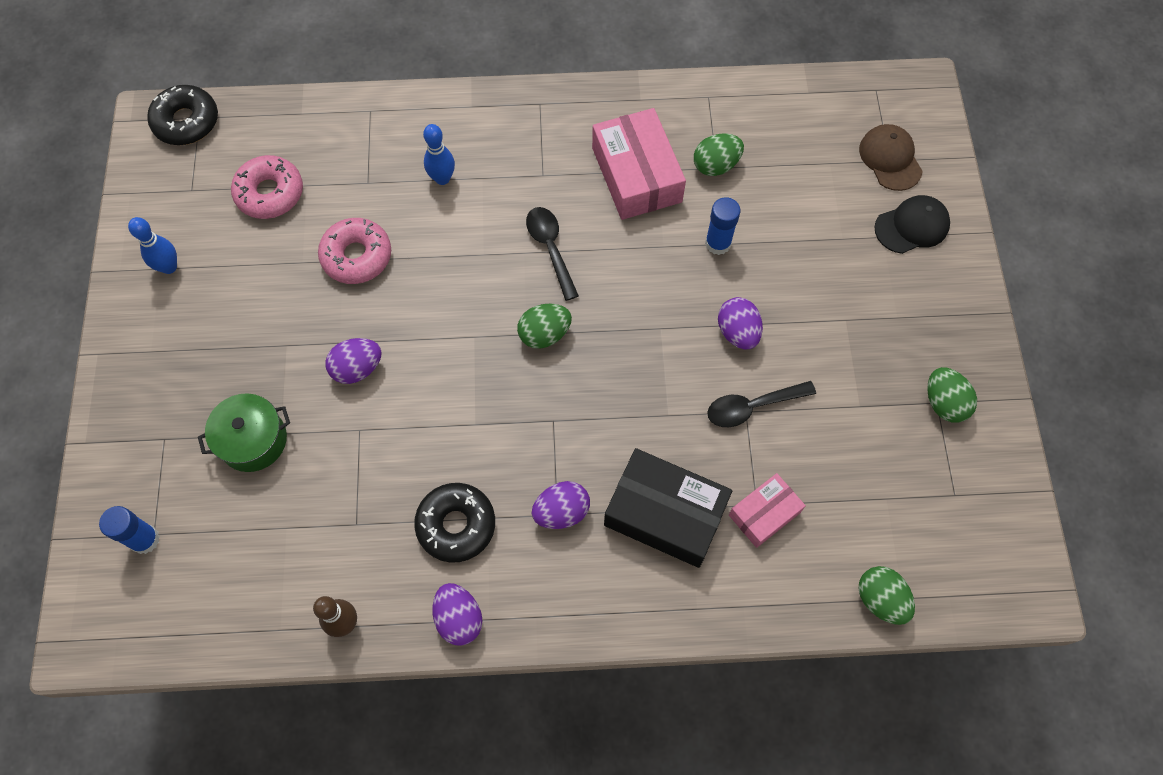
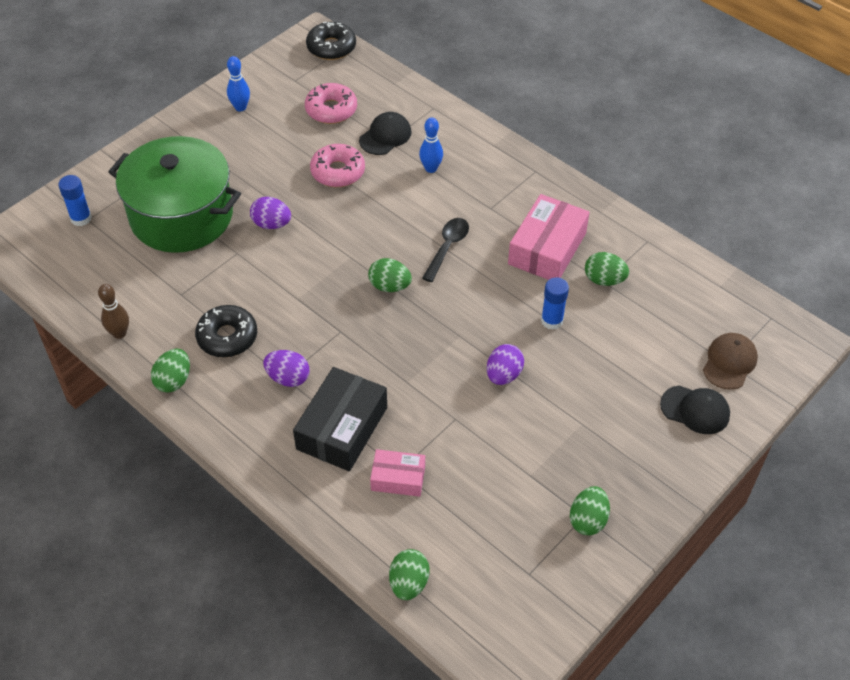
camera: 45 degrees right, 15 degrees down
green pot [198,393,290,472] -> green pot [108,136,241,253], size x2.07
purple egg [432,583,482,646] -> green egg [151,349,190,393]
black box [604,448,732,568] -> black box turned 45 degrees clockwise [293,367,387,471]
black spoon [707,381,816,427] -> none
none -> black cap [359,112,411,155]

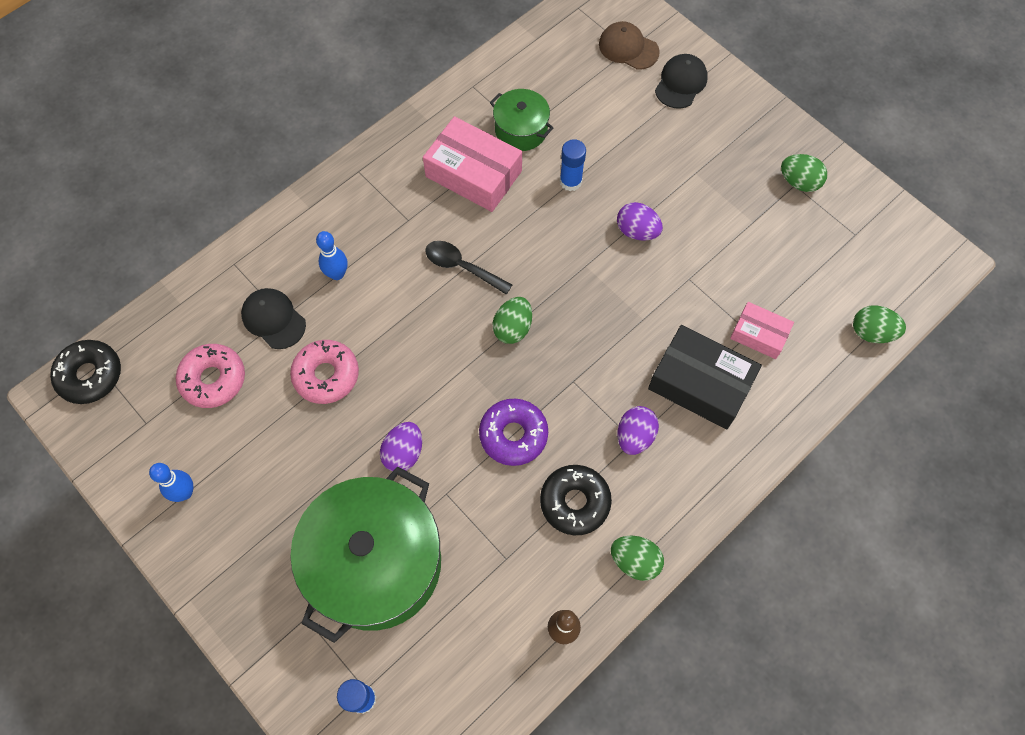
camera: 85 degrees left, 15 degrees up
pink box [370,449,425,497] -> pink box turned 75 degrees counterclockwise [730,302,794,359]
green egg [585,252,629,286] -> green pot [490,89,553,151]
none -> purple donut [479,399,548,466]

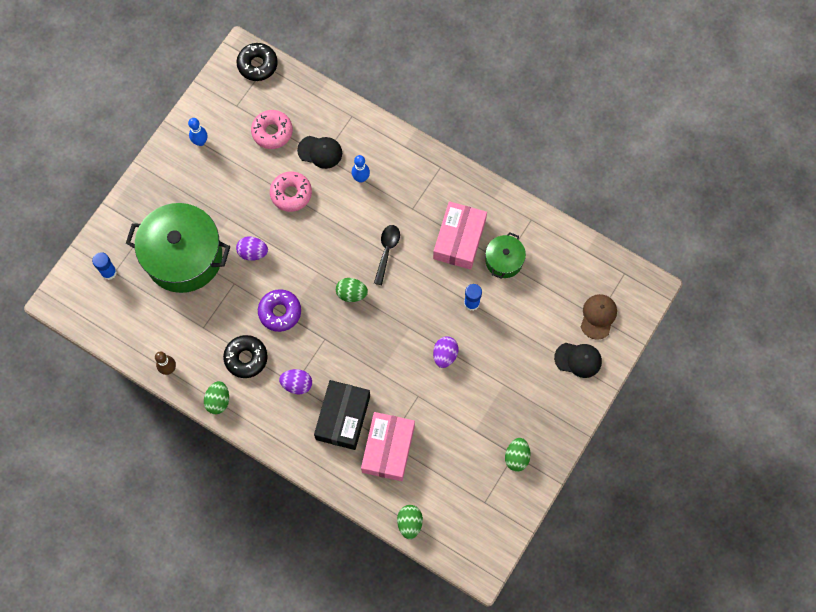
camera: 75 degrees right, 5 degrees up
black cap [241,288,306,349] -> black cap turned 75 degrees clockwise [297,136,342,169]
pink box [730,302,794,359] -> pink box [361,412,415,481], size x1.73

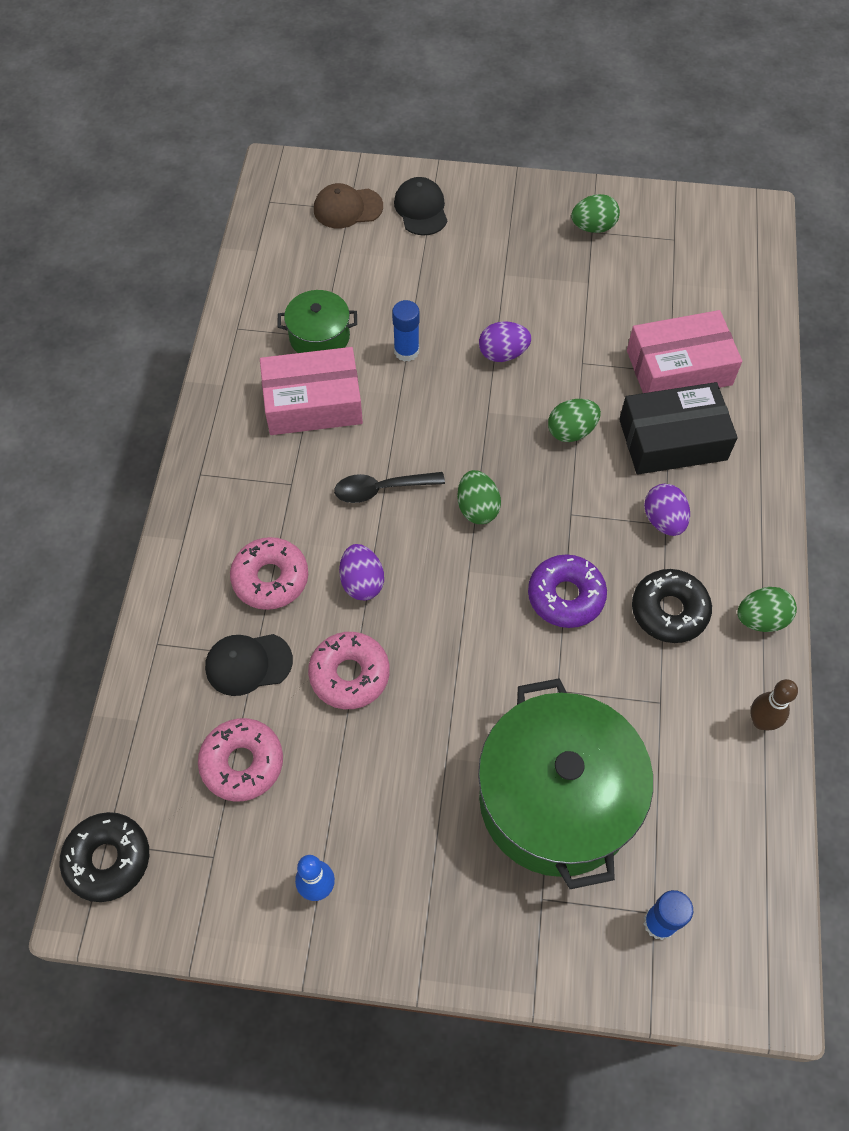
camera: 115 degrees left, 10 degrees down
purple egg [236,236,268,261] -> purple egg moved to [339,544,384,600]
black cap [297,136,342,169] -> black cap turned 90 degrees counterclockwise [205,634,293,696]
blue bowling pin [352,155,370,183] -> pink donut [230,537,308,610]
green egg [397,505,423,539] -> green egg moved to [548,399,601,442]

